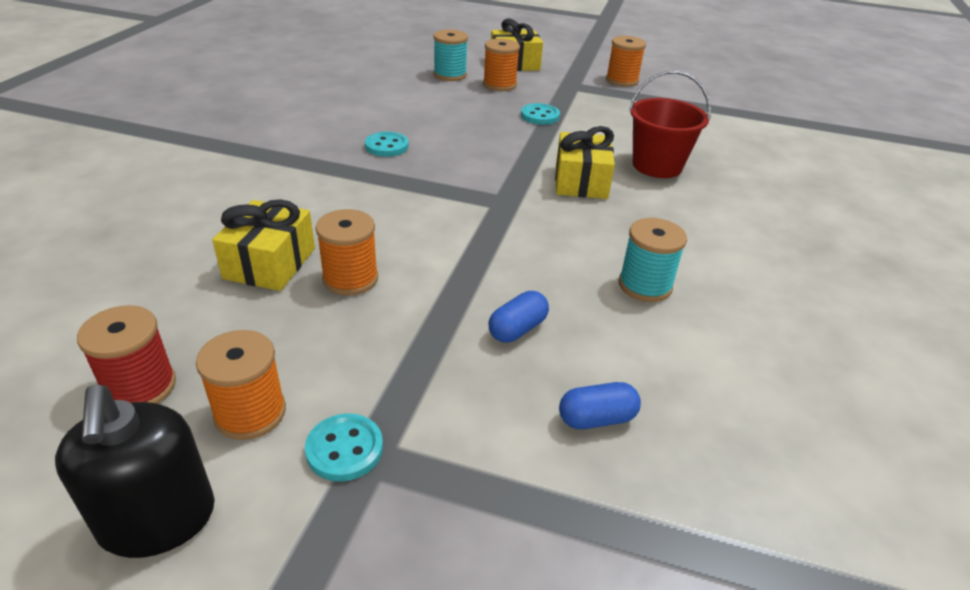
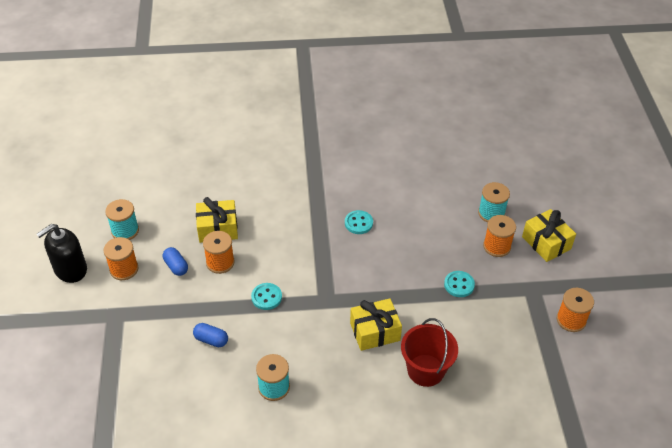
camera: 70 degrees right, 10 degrees up
red spool [77,305,176,404] -> turquoise spool [105,199,139,240]
turquoise button [305,413,383,481] -> turquoise button moved to [251,283,282,310]
blue capsule [559,382,641,429] -> blue capsule moved to [163,247,188,276]

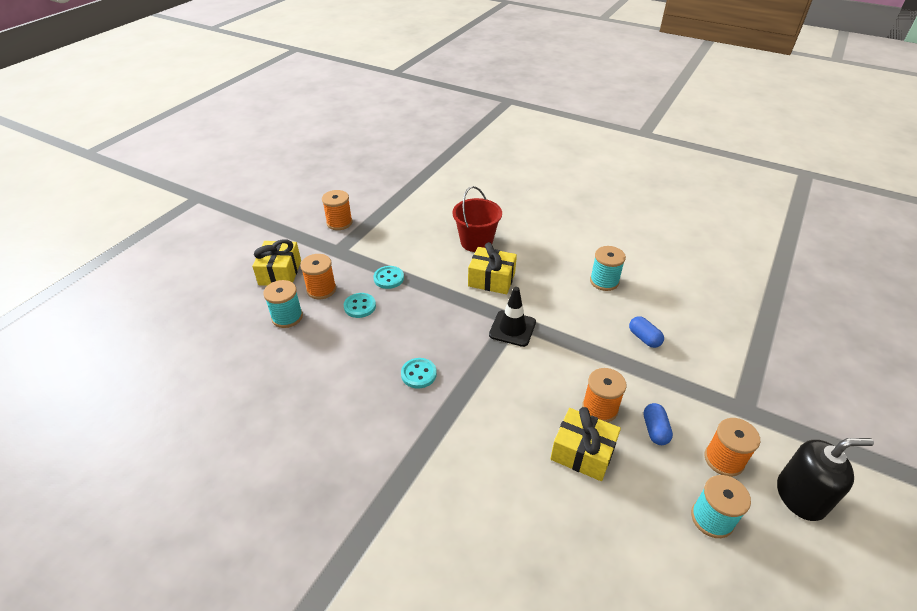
camera: 145 degrees left, 5 degrees down
turquoise button [251,283,282,310] -> turquoise button moved to [344,293,376,318]
none -> black traffic cone [489,287,536,347]

